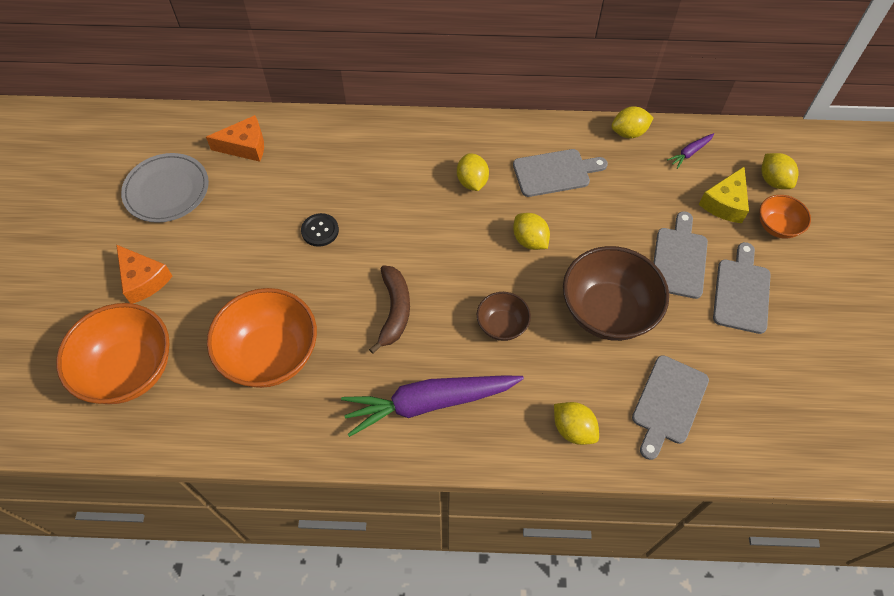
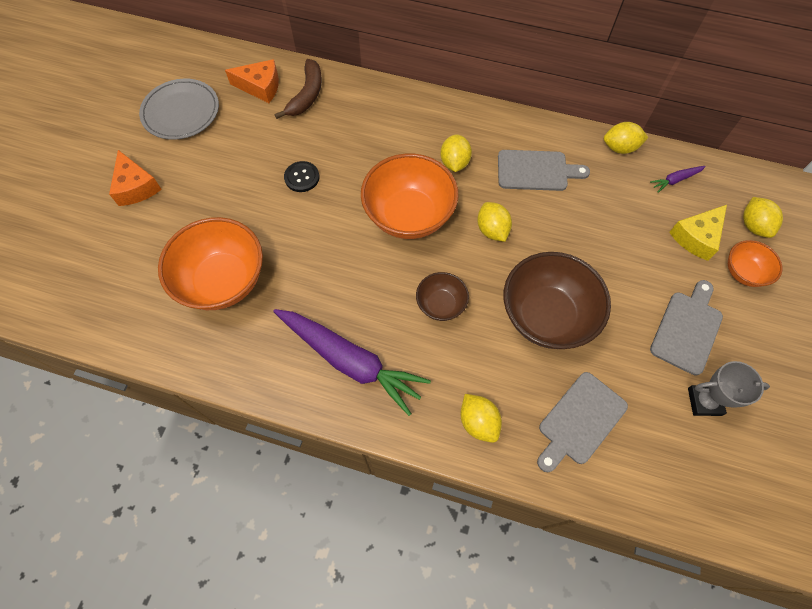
camera: 15 degrees right, 5 degrees up
orange bowl [56,303,170,404] -> orange bowl moved to [361,153,458,239]
purple carrot [341,376,524,437] -> purple carrot turned 150 degrees counterclockwise [273,309,431,416]
brown banana [369,265,410,354] -> brown banana moved to [275,59,322,119]
grey cutting board [653,211,708,299] -> none
none -> grey trophy [688,361,770,416]

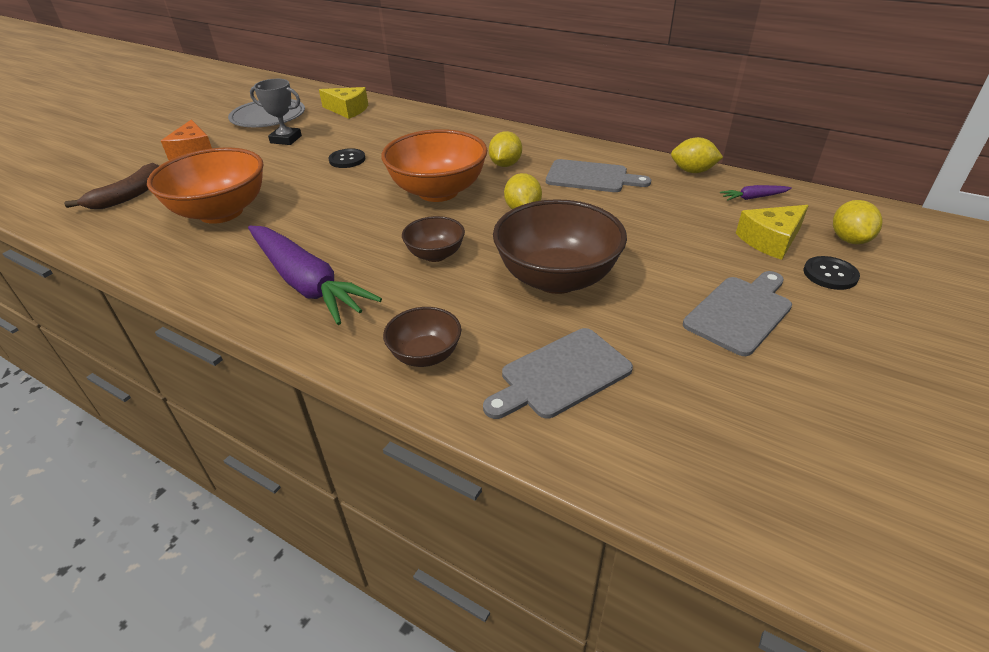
camera: 15 degrees right, 25 degrees down
orange cheese [225,59,279,103] -> yellow cheese [319,87,368,119]
brown banana [275,59,322,119] -> brown banana moved to [64,163,159,209]
yellow lemon [460,394,502,443] -> brown bowl [383,307,461,367]
grey trophy [688,361,770,416] -> grey trophy moved to [250,79,302,145]
orange bowl [728,240,782,287] -> black button [804,256,860,290]

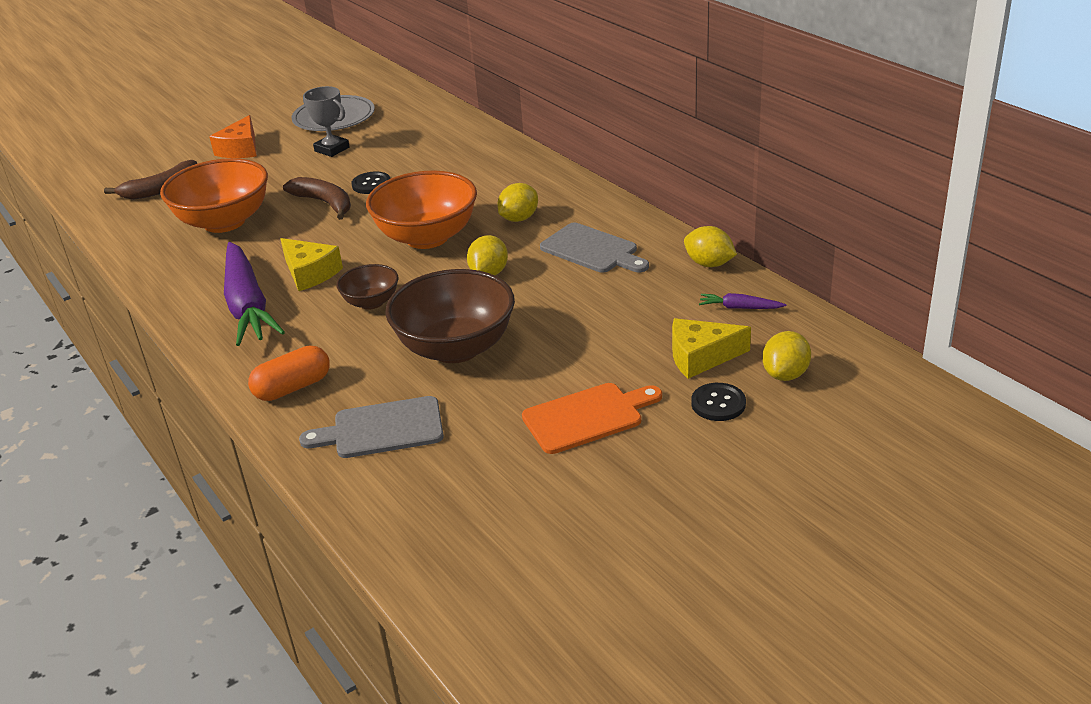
camera: 25 degrees right, 5 degrees down
yellow cheese [319,87,368,119] -> yellow cheese moved to [280,238,343,291]
brown bowl [383,307,461,367] -> orange capsule [248,346,330,401]
grey cutting board [683,271,792,356] -> orange cutting board [522,383,662,454]
none -> brown banana [283,177,351,220]

